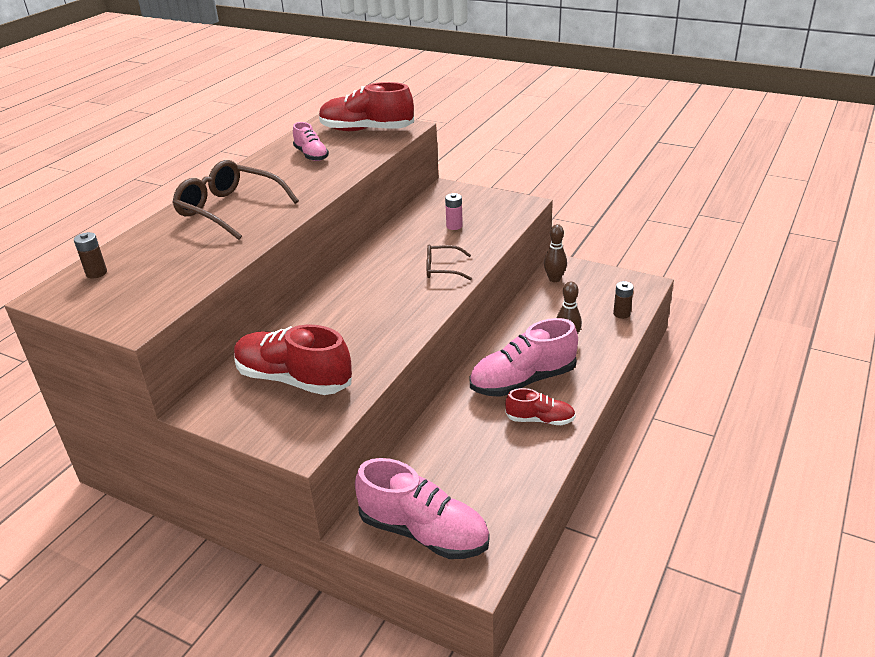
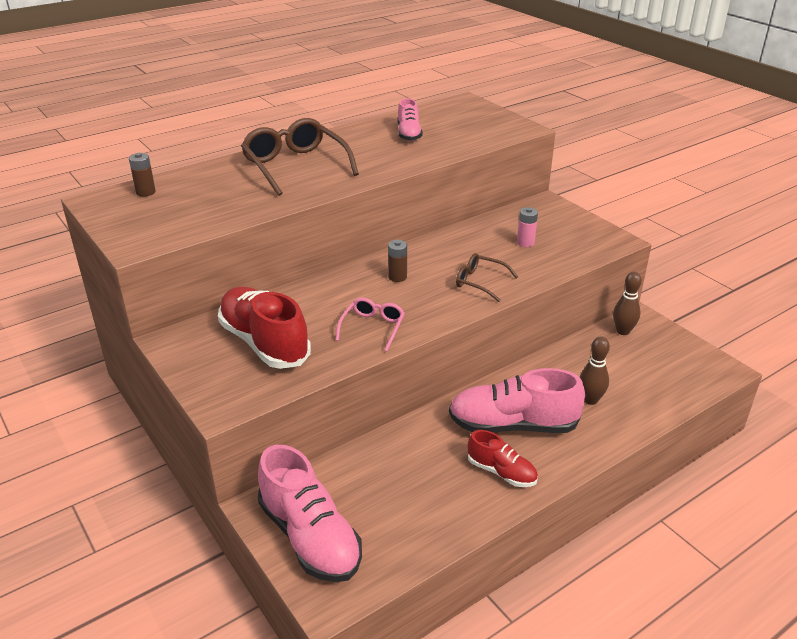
camera: 25 degrees right, 0 degrees up
red shoe [319,82,414,131] -> none
brown battery [613,281,634,319] -> brown battery moved to [388,240,407,282]
none -> pink glasses [335,298,405,351]

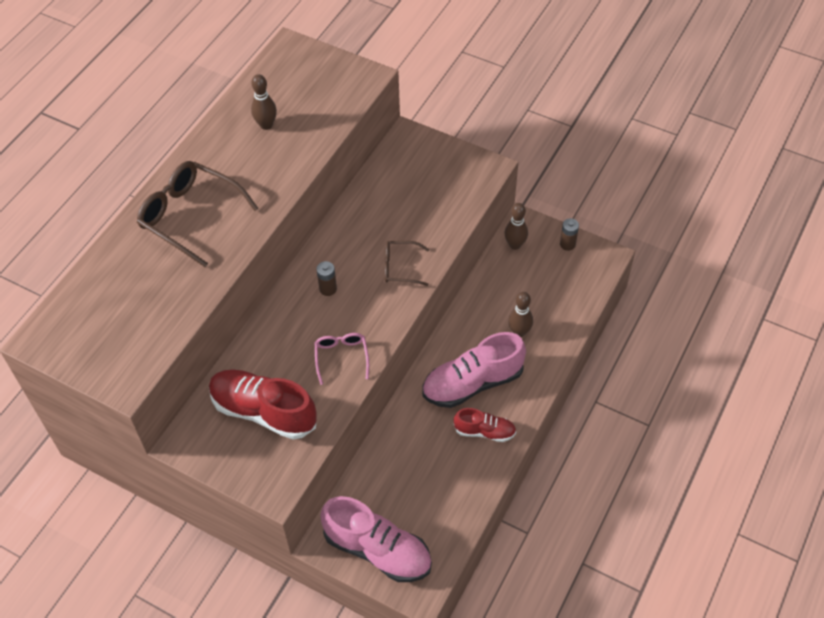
camera: 25 degrees left, 20 degrees up
brown battery [129,153,156,197] -> brown battery moved to [560,218,579,251]
pink shoe [398,98,423,141] -> brown bowling pin [251,74,277,130]
pink battery [517,207,538,247] -> none

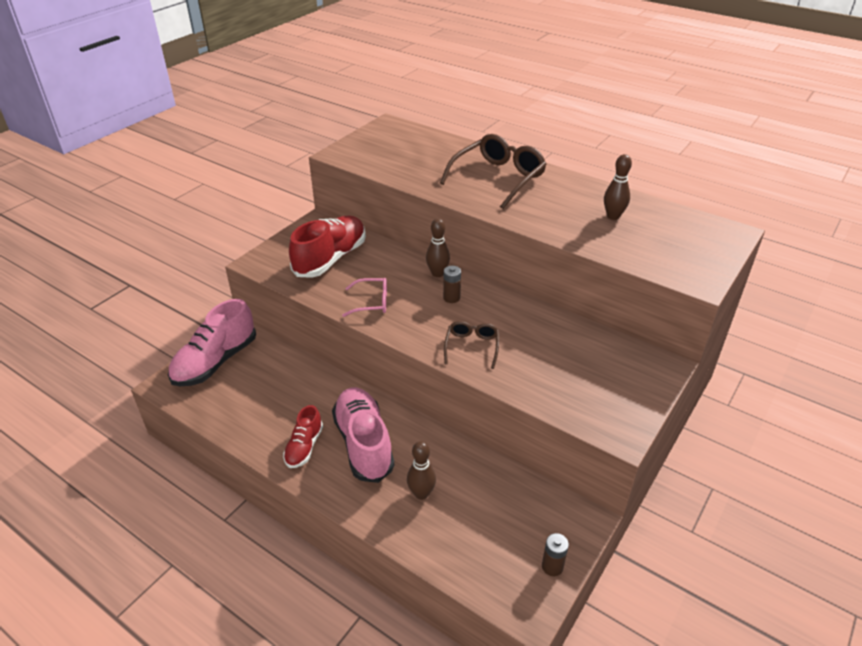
camera: 95 degrees right, 15 degrees down
brown bowling pin [505,203,528,250] -> brown bowling pin moved to [426,218,450,277]

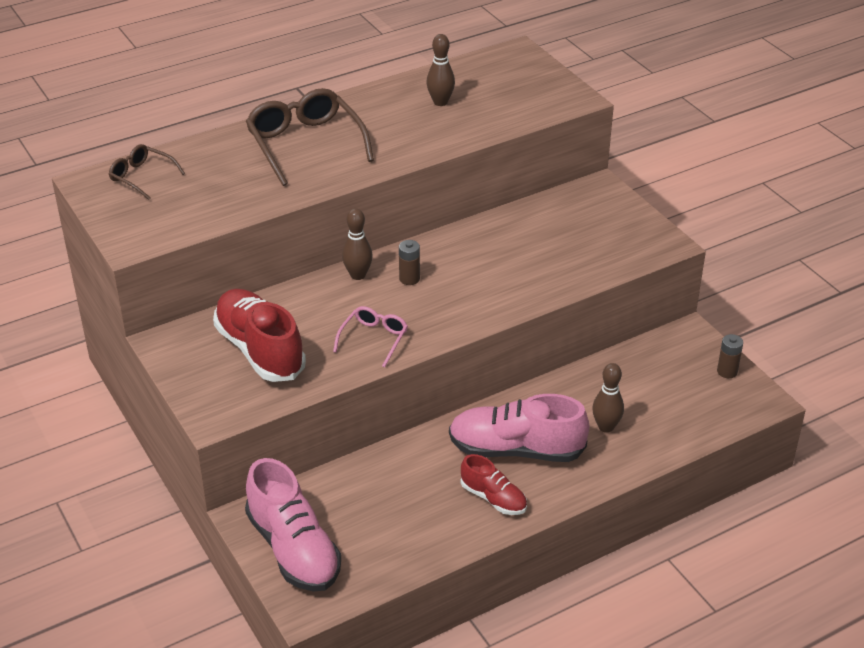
camera: 65 degrees left, 0 degrees up
brown glasses [444,321,499,369] -> brown glasses moved to [109,144,185,200]

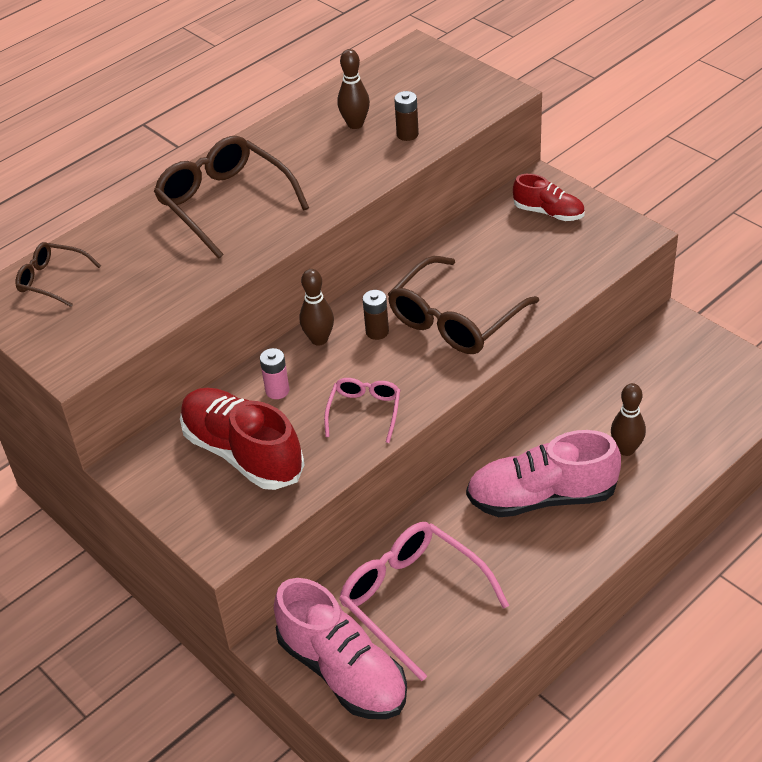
camera: 10 degrees left, 5 degrees up
red shoe [461,454,527,515] -> red shoe moved to [513,174,585,221]
brown battery [717,334,743,378] -> brown battery moved to [394,91,419,141]
none -> pink battery [260,348,289,399]
none -> pink glasses [339,522,509,681]
none -> brown glasses [388,256,539,354]

